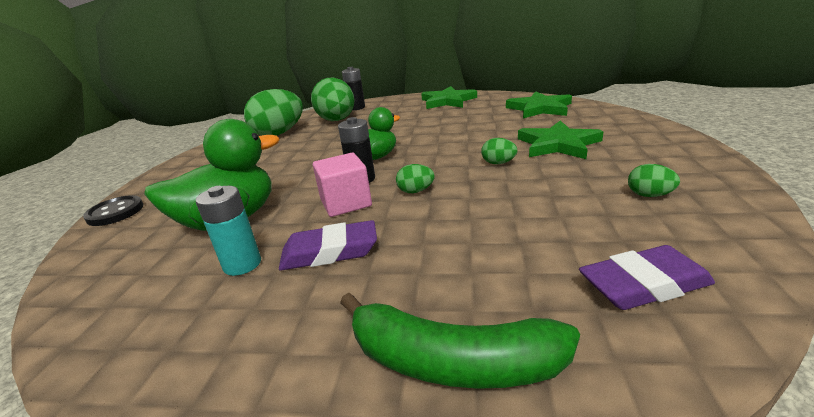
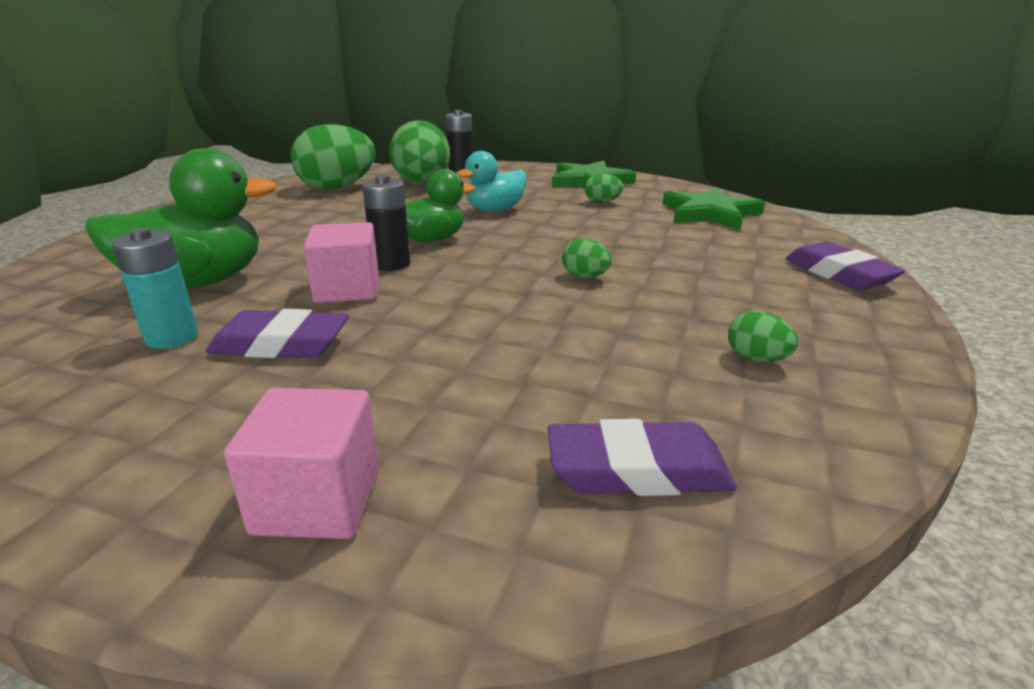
camera: 10 degrees right, 0 degrees up
black button [83,195,143,226] -> none
green banana [340,293,580,389] -> pink cube [224,388,379,539]
green egg [396,164,434,193] -> green egg moved to [585,173,623,203]
green star [518,121,603,159] -> none
none -> turquoise duck [457,151,526,212]
none -> purple eraser [786,241,906,290]

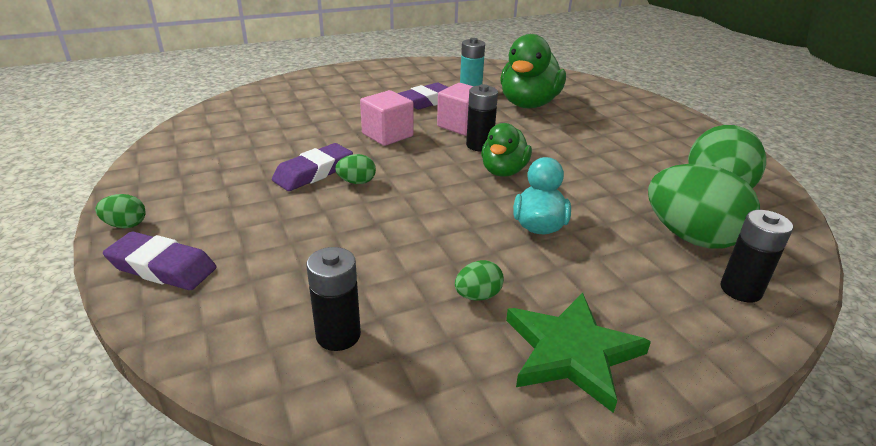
camera: 135 degrees right, 5 degrees up
pink cube [224,388,379,539] -> pink cube moved to [360,90,413,146]
purple eraser [548,419,737,496] -> purple eraser moved to [272,143,353,191]
green star [663,187,765,230] -> black battery [306,247,361,351]
green egg [728,311,798,362] -> green egg moved to [95,194,146,228]

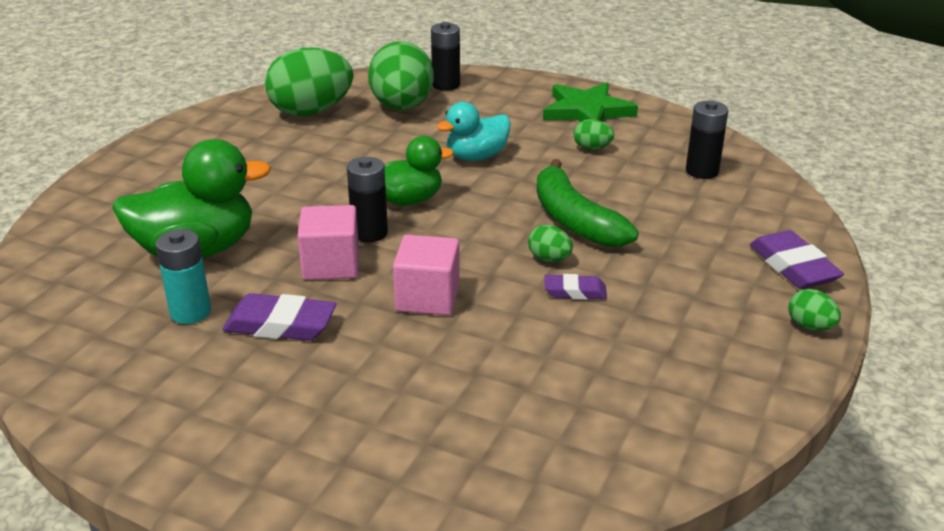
camera: 130 degrees left, 0 degrees up
purple eraser [272,143,353,191] -> purple eraser [545,274,607,300], size x0.60
none -> green banana [537,159,639,247]

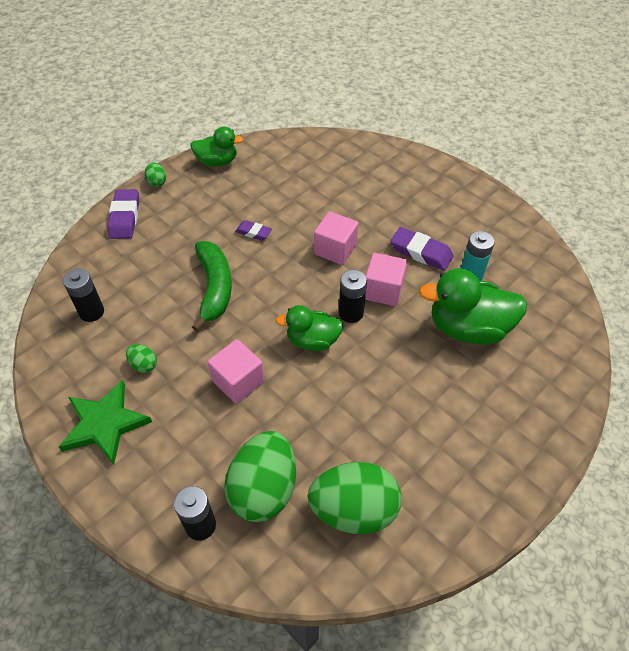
camera: 160 degrees left, 20 degrees up
turquoise duck [437,102,511,161] -> pink cube [208,339,264,403]
green egg [528,225,573,262] -> none
none -> green duck [190,127,244,167]

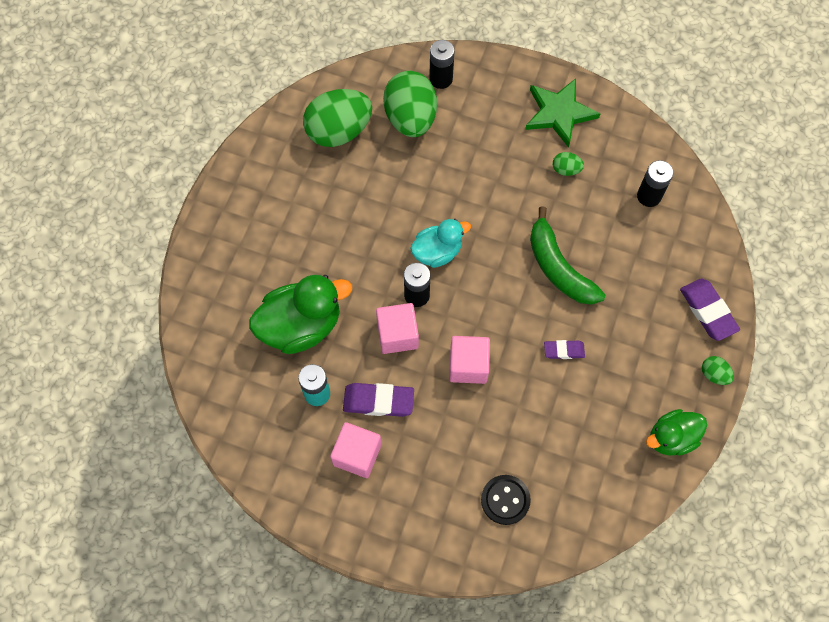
camera: 155 degrees right, 15 degrees up
pink cube [208,339,264,403] -> pink cube moved to [330,422,382,478]
green duck [276,305,344,351] -> turquoise duck [410,219,471,268]
none -> black button [481,475,531,525]

